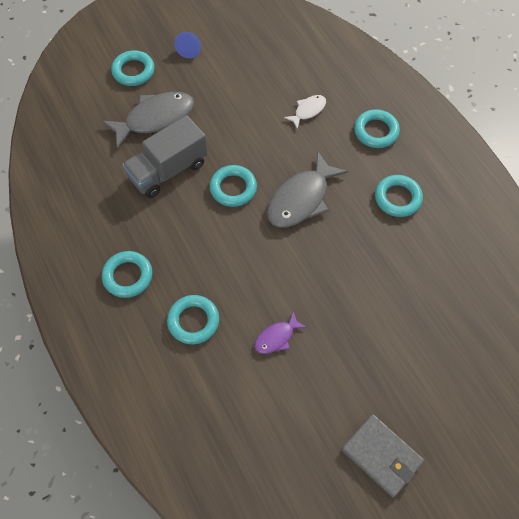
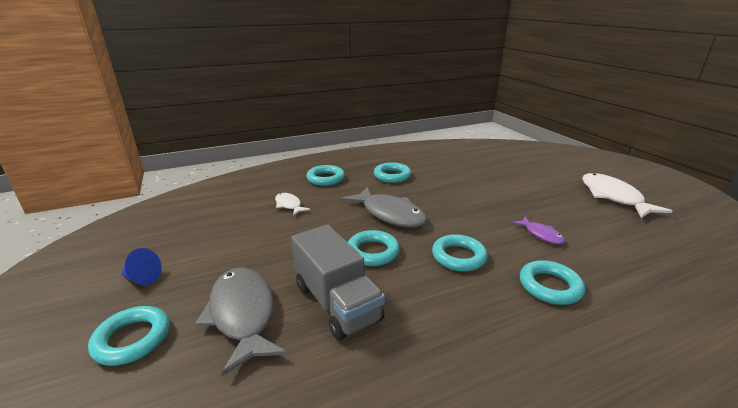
camera: 85 degrees left, 35 degrees down
turquoise ring [102,251,152,298] -> turquoise ring moved to [432,234,488,272]
grey wallet [341,414,424,498] -> white fish [582,173,672,218]

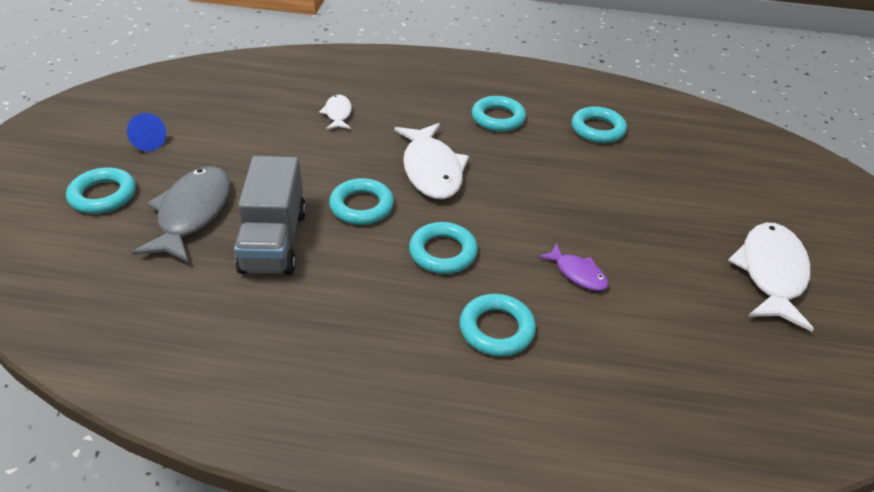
camera: 30 degrees right, 15 degrees up
turquoise ring [306,165,345,186] -> turquoise ring moved to [571,106,627,143]
grey fish [342,187,427,228] -> white fish [394,123,469,199]
purple fish [512,217,566,244] -> purple fish turned 45 degrees counterclockwise [538,243,609,291]

